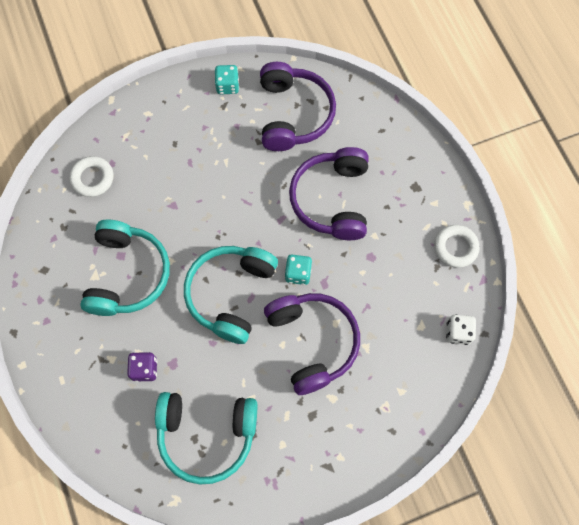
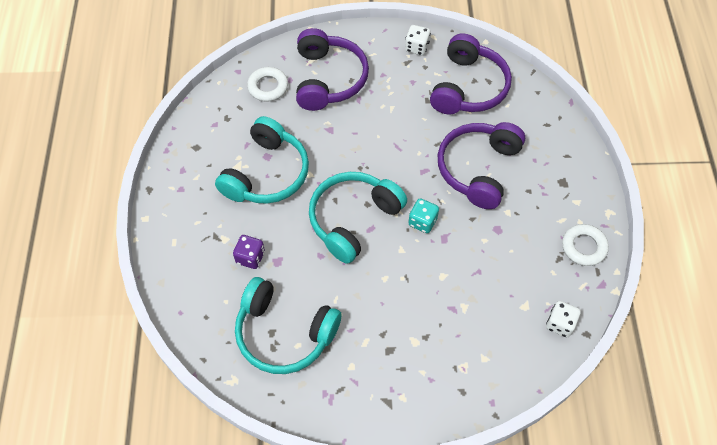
camera: 20 degrees right, 10 degrees down
turquoise dice [215,65,239,94] -> white dice [405,25,431,55]
purple headphones [264,293,360,395] -> purple headphones moved to [296,28,369,111]

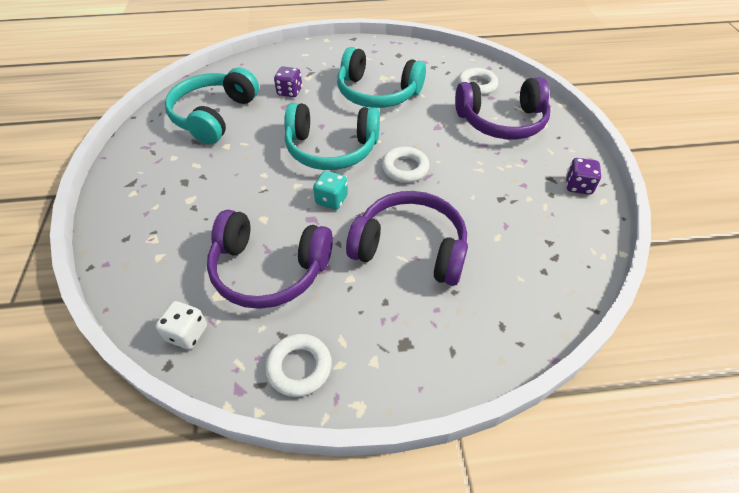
camera: 85 degrees right, 10 degrees down
turquoise headphones [309,172,407,264] -> turquoise headphones turned 150 degrees clockwise [284,103,380,170]
white dice [405,25,431,55] -> purple dice [566,158,601,195]
purple headphones [430,33,512,114] -> purple headphones moved to [207,210,333,309]
none -> white ring [381,147,429,183]

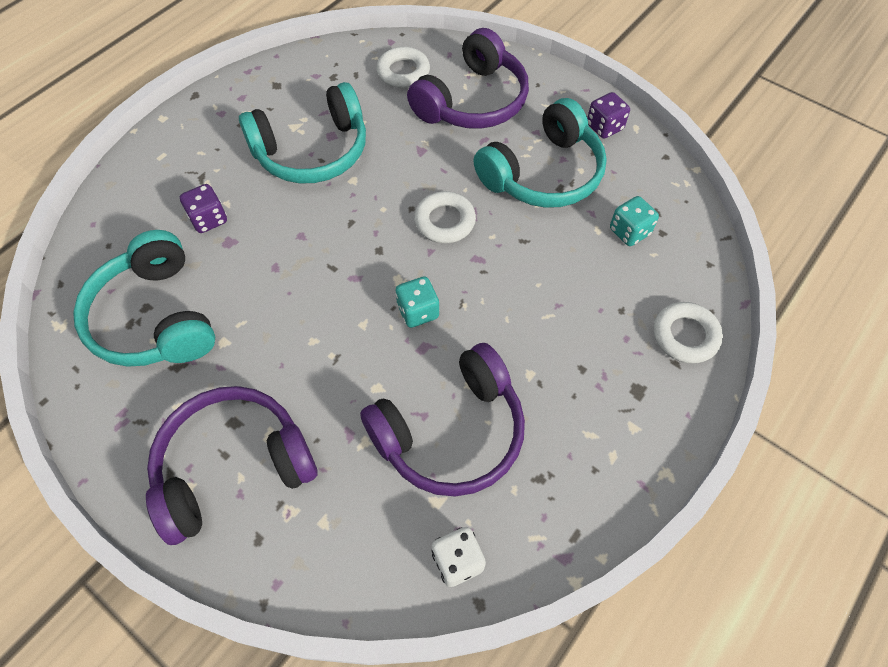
camera: 45 degrees left, 10 degrees up
white ring [265,334,332,397] -> white ring moved to [654,302,723,364]
turquoise headphones [284,103,380,170] -> turquoise headphones moved to [474,98,607,208]
purple headphones [346,191,468,286] -> purple headphones moved to [146,386,317,545]
none -> turquoise dice [610,196,659,246]

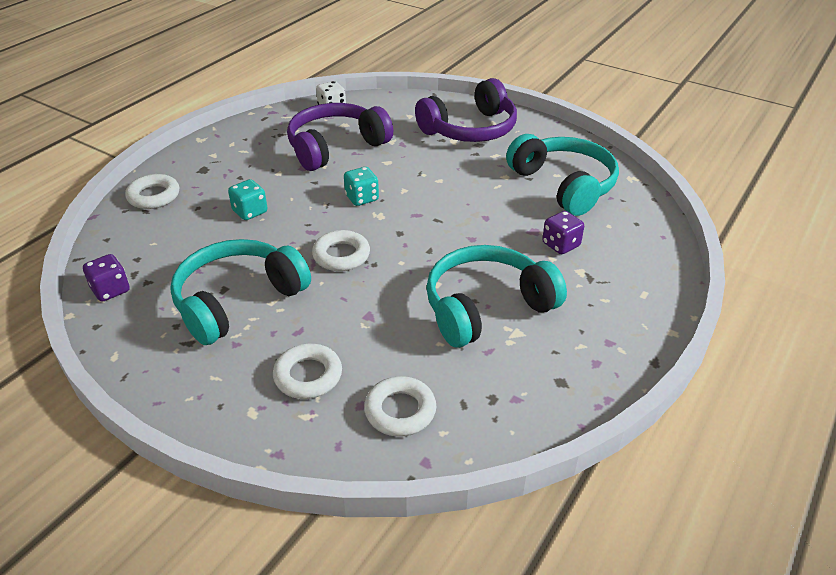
camera: 175 degrees right, 20 degrees down
purple headphones [407,28,529,129] -> white ring [273,344,342,399]
purple dice [587,92,630,138] -> purple dice moved to [83,254,130,302]
turquoise dice [610,196,659,246] -> turquoise dice moved to [228,179,267,220]

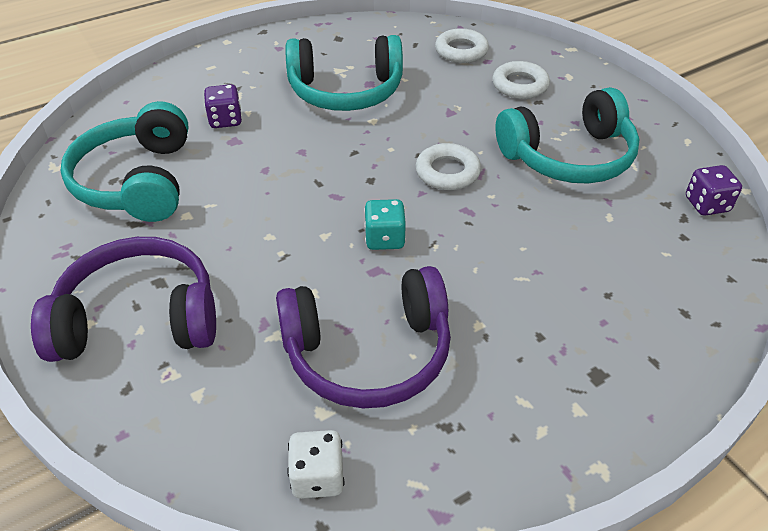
camera: 155 degrees left, 5 degrees up
white ring [125,174,179,209] -> none
turquoise dice [228,179,267,220] -> none

